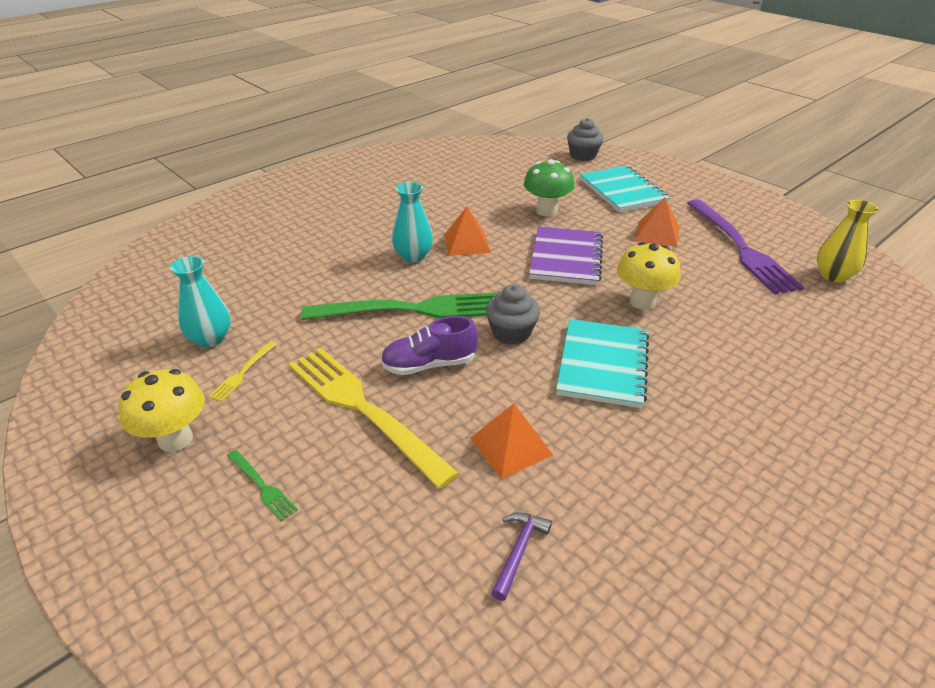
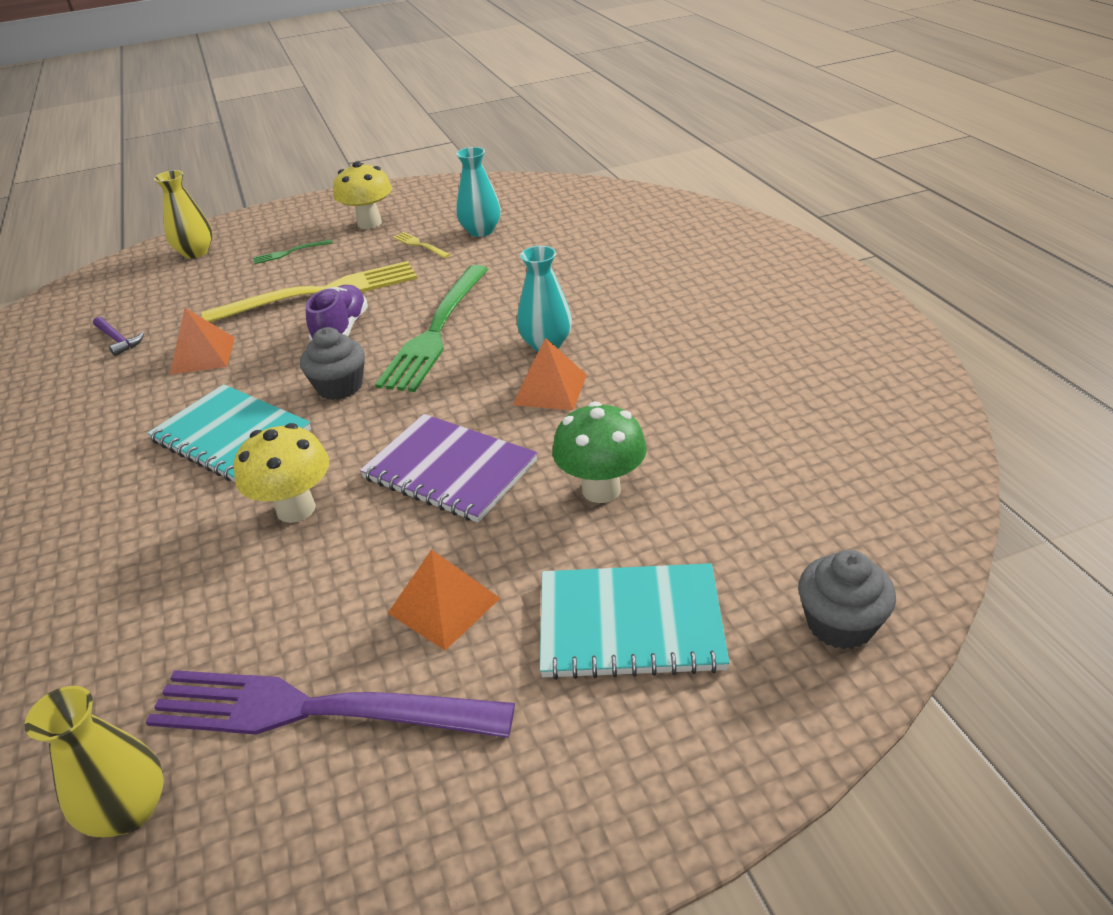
camera: 115 degrees right, 0 degrees up
none -> yellow vase [154,170,213,258]

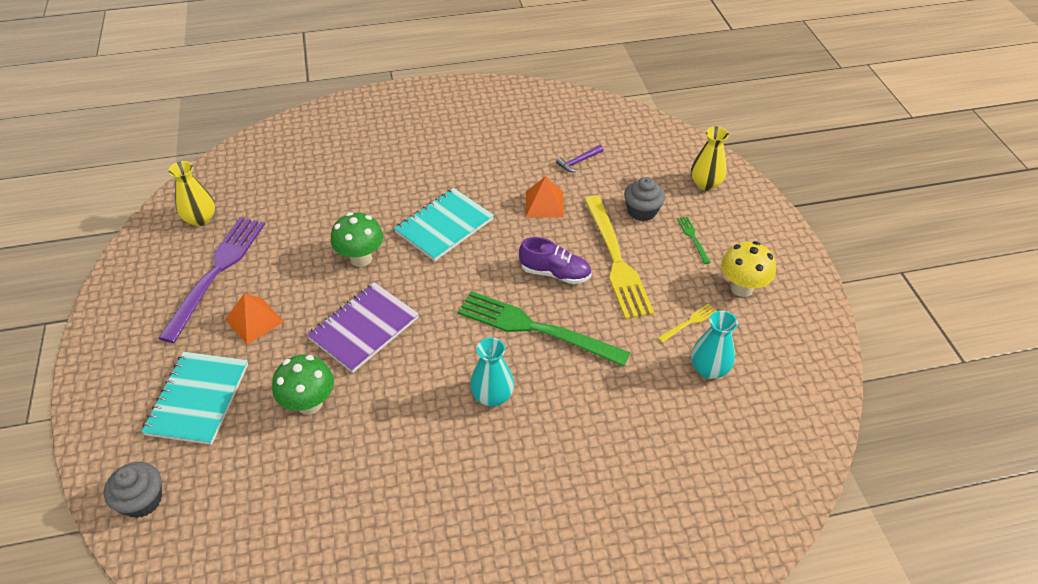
camera: 95 degrees right, 10 degrees up
yellow mushroom [234,423,329,523] -> green mushroom [331,212,383,267]
grey cupcake [300,327,365,400] -> grey cupcake moved to [624,177,665,221]
orange pyramid [513,337,587,411] -> none

